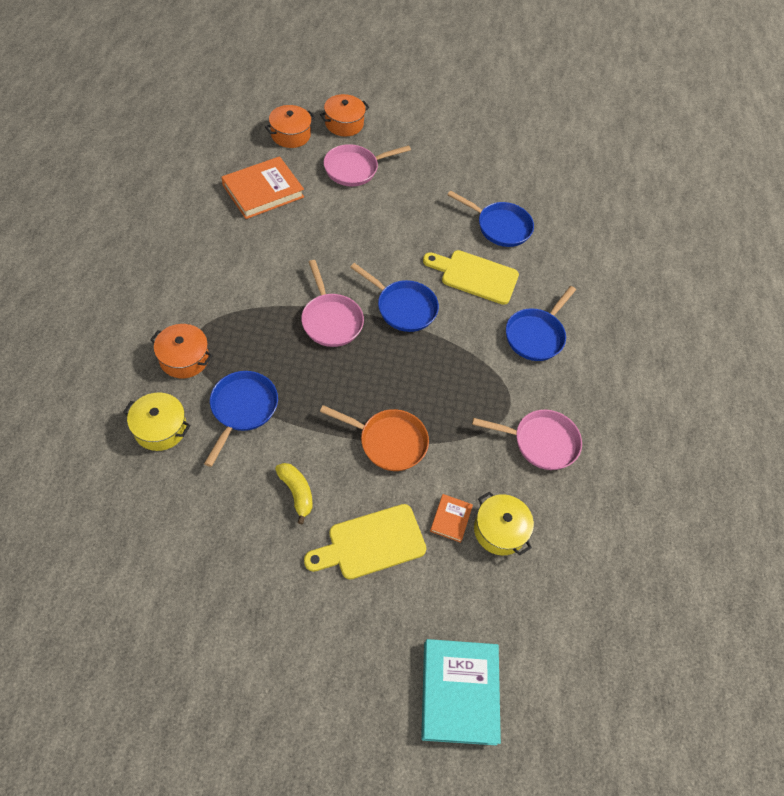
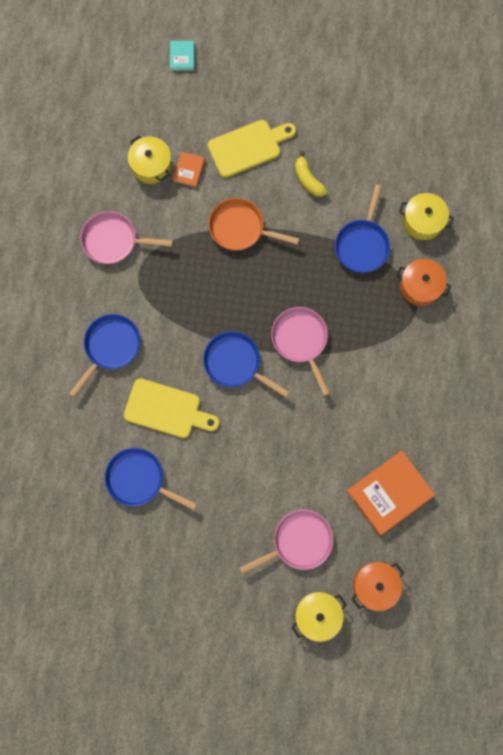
camera: 175 degrees left, 20 degrees up
orange pot [320,94,369,136] -> yellow pot [291,592,347,642]
turquoise book [421,639,501,745] -> turquoise book [170,41,195,71], size x0.49

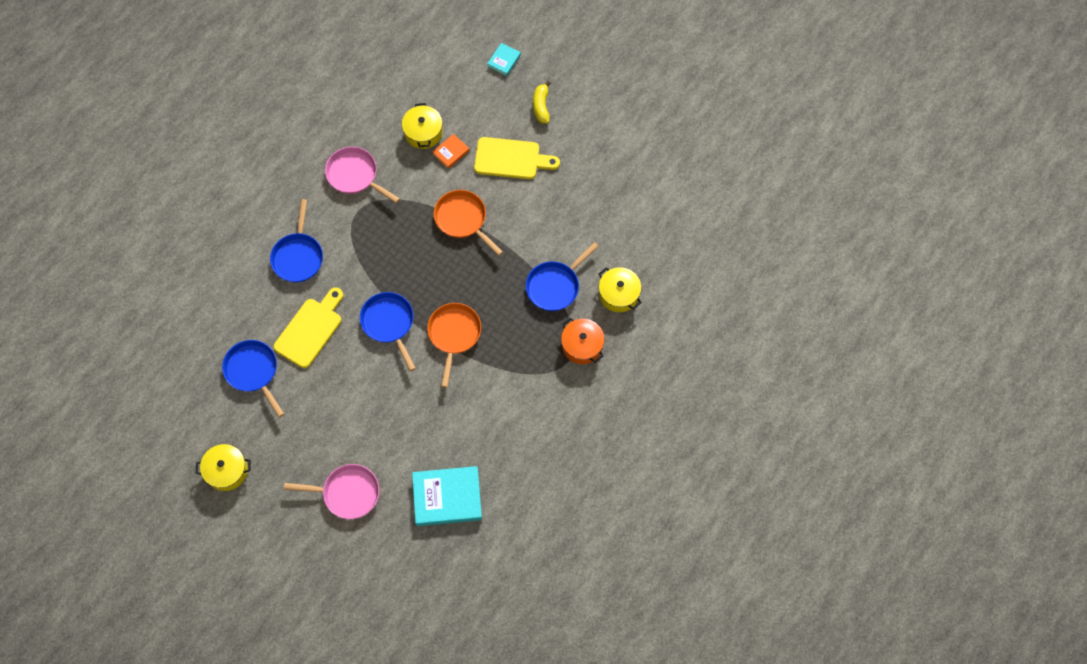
camera: 30 degrees right, 10 degrees down
blue pan [69,314,140,398] -> blue pan turned 120 degrees clockwise [270,199,323,282]
yellow cutting board [124,378,219,438] -> yellow cutting board turned 105 degrees counterclockwise [273,287,343,368]
pink pan [271,307,330,396] -> orange pan [427,303,481,388]
yellow pot [291,592,347,642] -> yellow pot moved to [196,444,251,491]
yellow banana [295,151,327,197] -> yellow banana moved to [533,81,550,124]
orange book [347,451,435,535] -> turquoise book [412,466,482,526]
orange pot [351,562,404,611] -> none

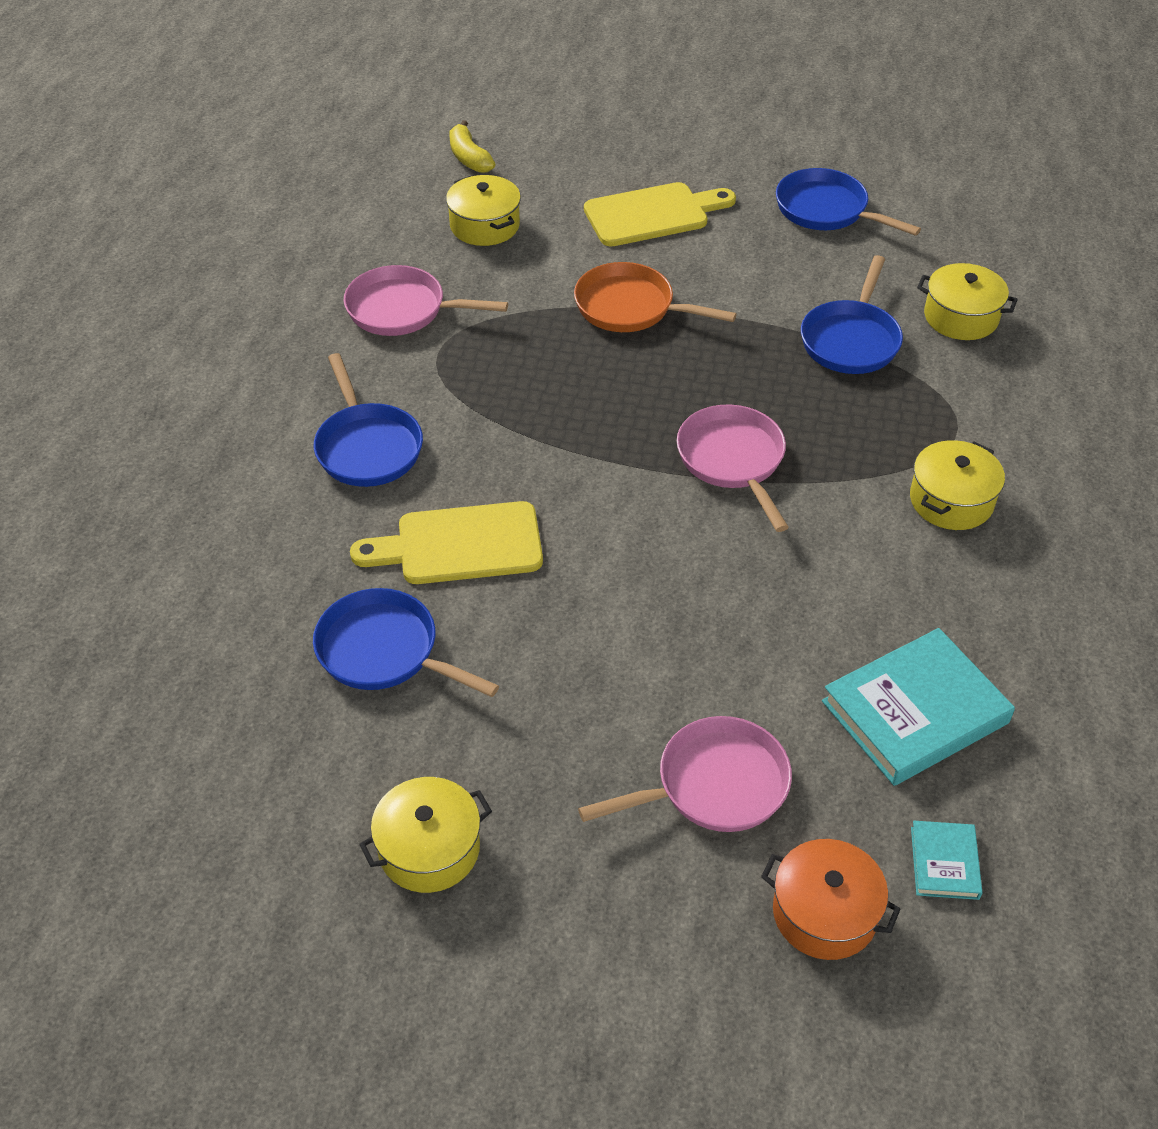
camera: 25 degrees left, 20 degrees down
yellow cutting board [273,287,343,368] -> yellow cutting board turned 105 degrees counterclockwise [350,501,543,584]
blue pan [360,292,416,371] -> blue pan moved to [776,168,921,236]
orange pan [427,303,481,388] -> pink pan [677,404,789,532]
orange book [432,134,470,169] -> none
turquoise book [487,43,521,76] -> turquoise book moved to [911,821,983,900]
yellow banana [533,81,550,124] -> yellow banana moved to [449,120,495,173]
orange pot [561,318,604,364] -> orange pot moved to [761,839,900,960]
none -> yellow pot [910,440,1005,530]

